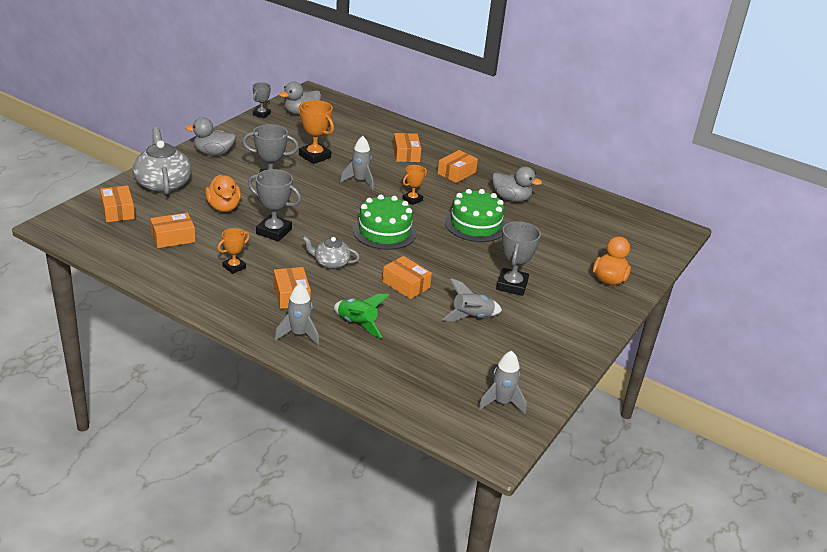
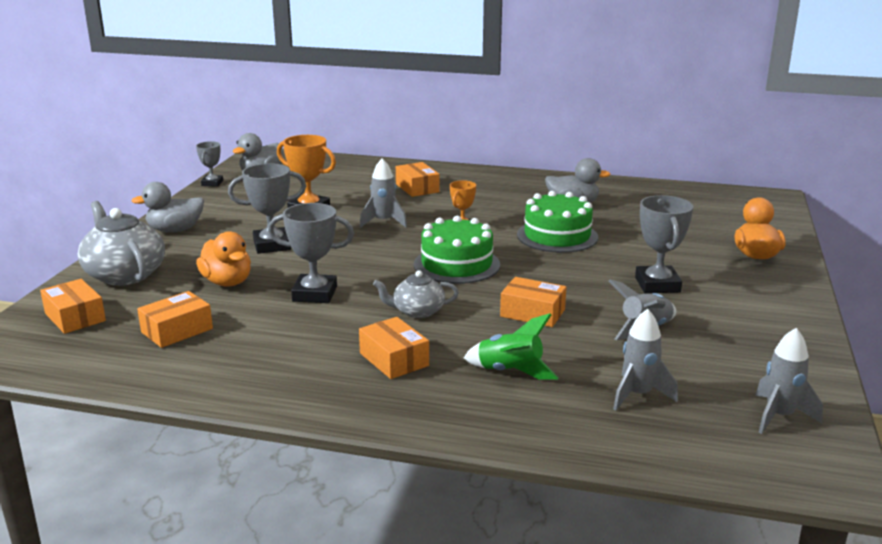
camera: 15 degrees left, 10 degrees down
orange trophy [217,228,250,274] -> none
grey rocket [274,283,319,346] -> grey rocket moved to [613,309,678,411]
orange box [438,150,478,183] -> none

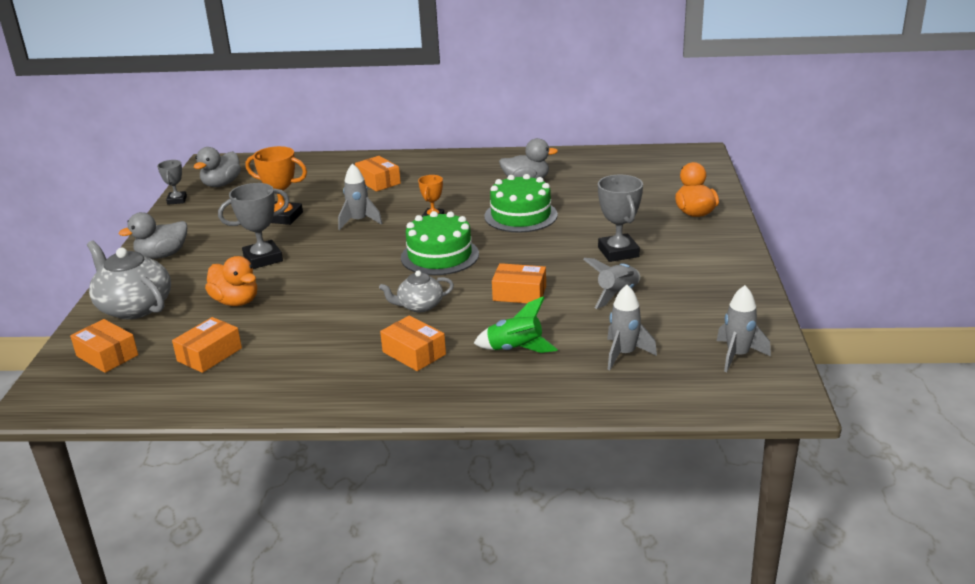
camera: 10 degrees left, 5 degrees up
grey trophy [268,203,354,303] -> none

